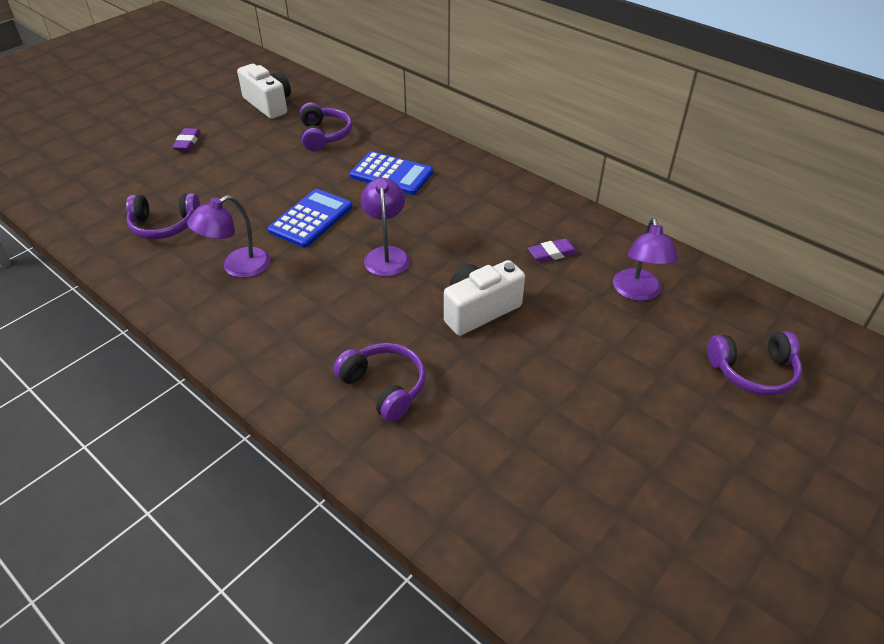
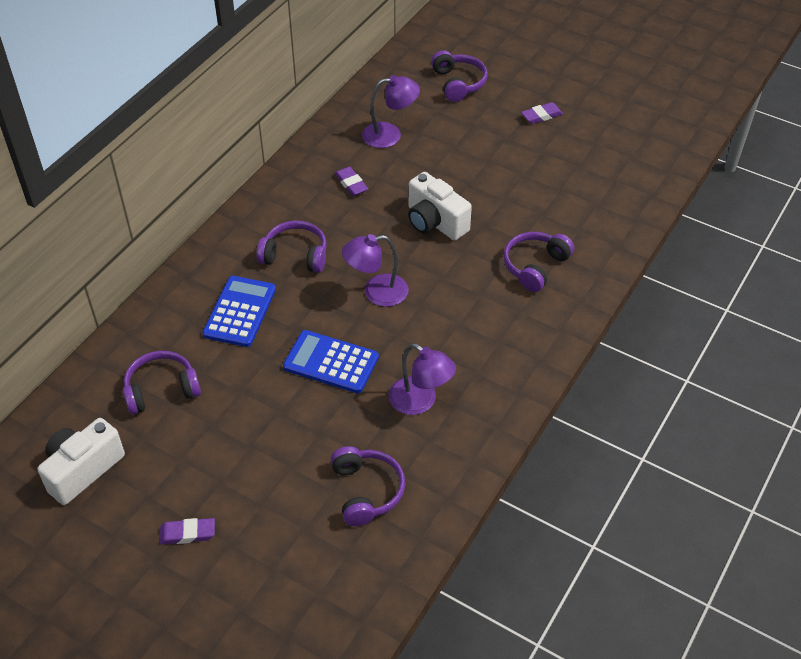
camera: 100 degrees left, 5 degrees up
none -> purple headphones [256,221,327,273]
none -> purple eraser [521,102,563,124]

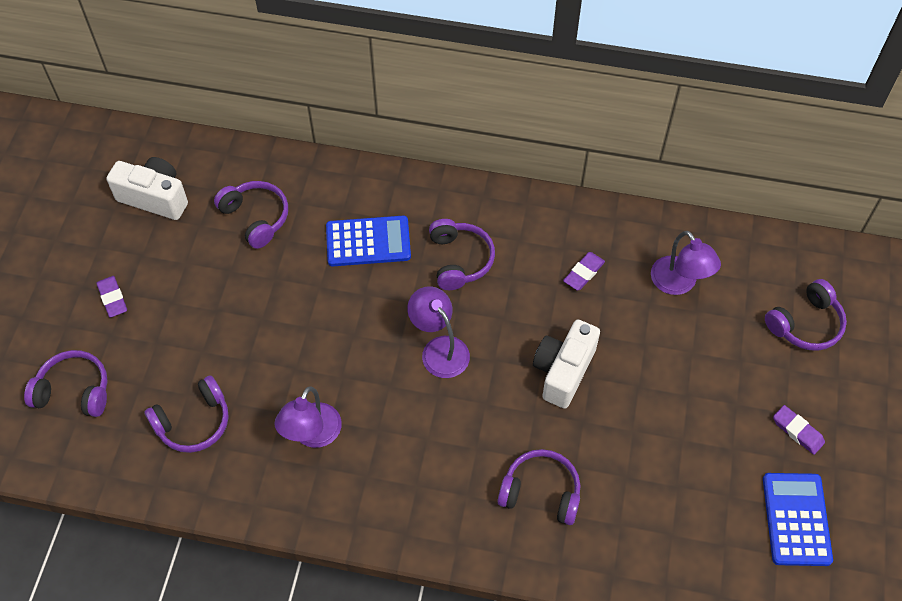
camera: 70 degrees right, 10 degrees up
blue calculator [283,330,379,393] -> blue calculator moved to [763,473,833,566]
none -> purple headphones [24,350,108,417]

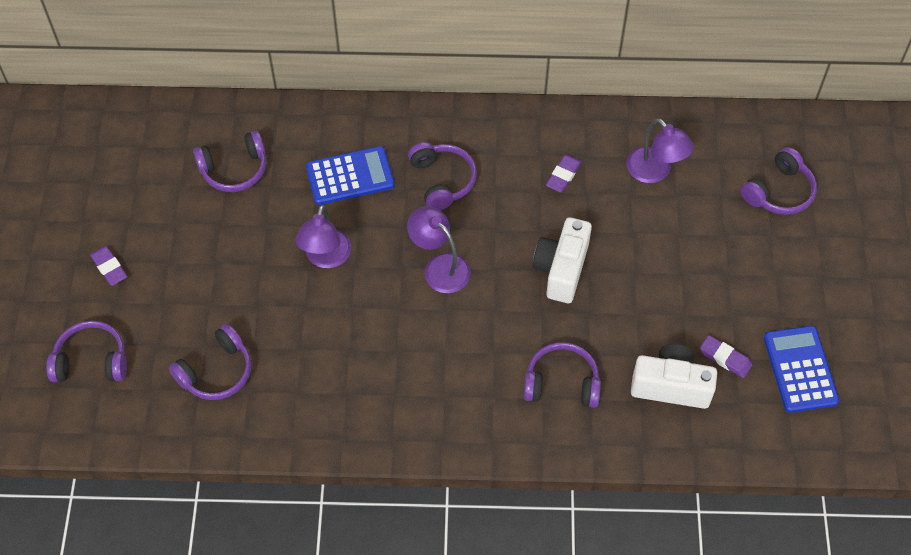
camera: 10 degrees left, 0 degrees up
white camera [106,157,188,220] -> white camera moved to [631,344,717,409]
purple headphones [214,181,288,249] -> purple headphones turned 120 degrees clockwise [193,131,266,192]
purple lamp [274,386,342,448] -> purple lamp moved to [295,205,351,268]
purple eraser [773,405,825,455] -> purple eraser moved to [700,335,752,378]

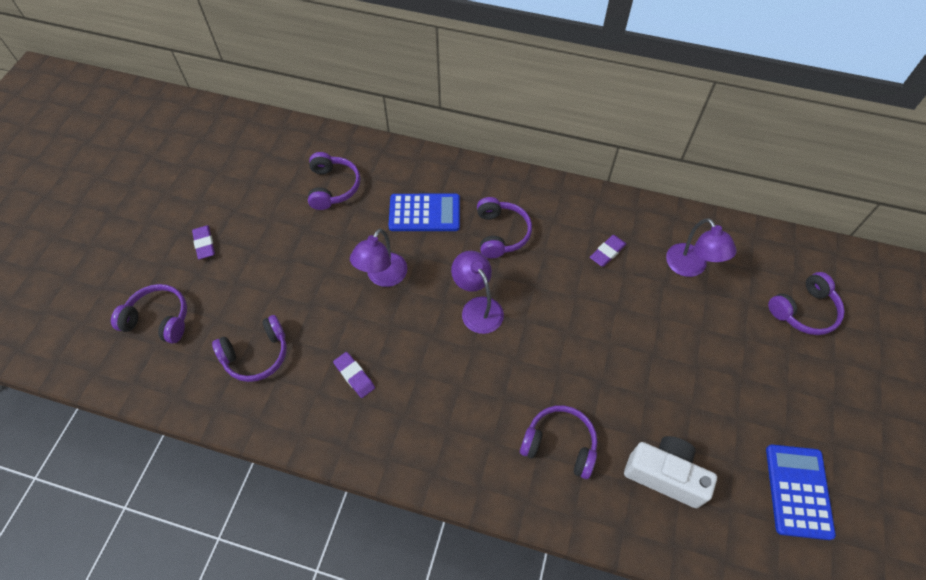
camera: 15 degrees right, 0 degrees up
purple headphones [193,131,266,192] -> purple headphones turned 90 degrees counterclockwise [308,152,360,210]
white camera [533,217,592,303] -> none
purple eraser [700,335,752,378] -> purple eraser moved to [333,352,375,398]

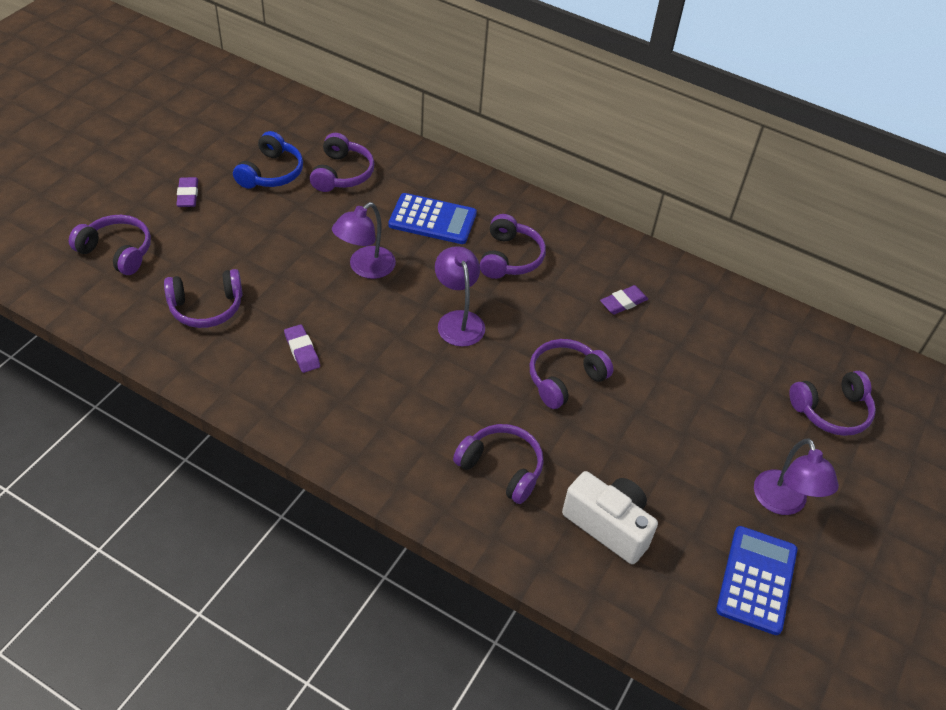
camera: 10 degrees right, 10 degrees down
purple lamp [666,218,737,277] -> purple lamp moved to [754,438,839,515]
none -> blue headphones [233,131,303,189]
none -> purple headphones [529,339,613,409]

